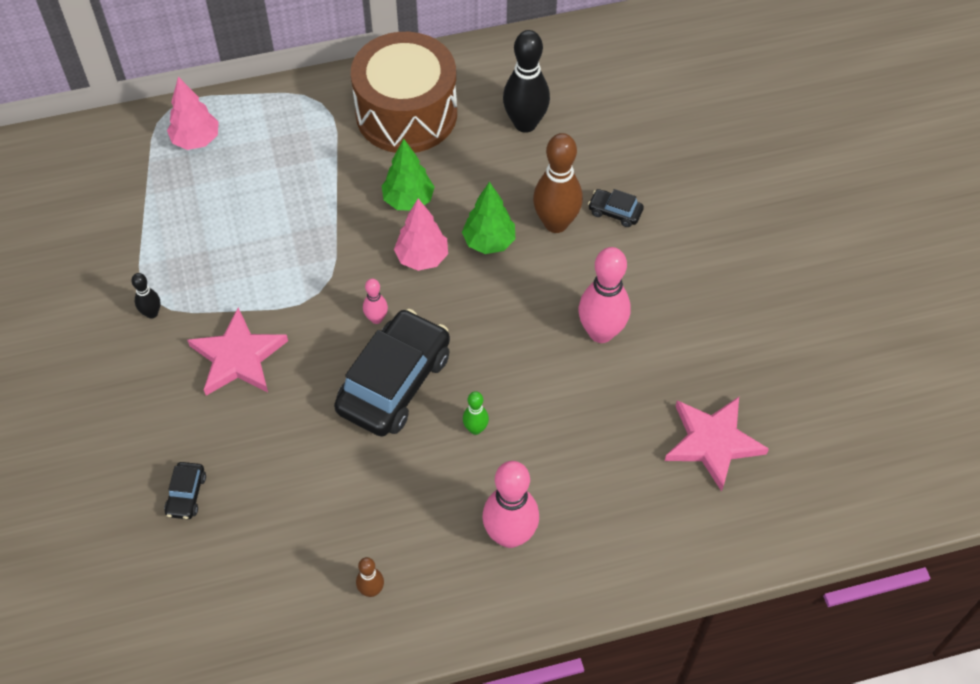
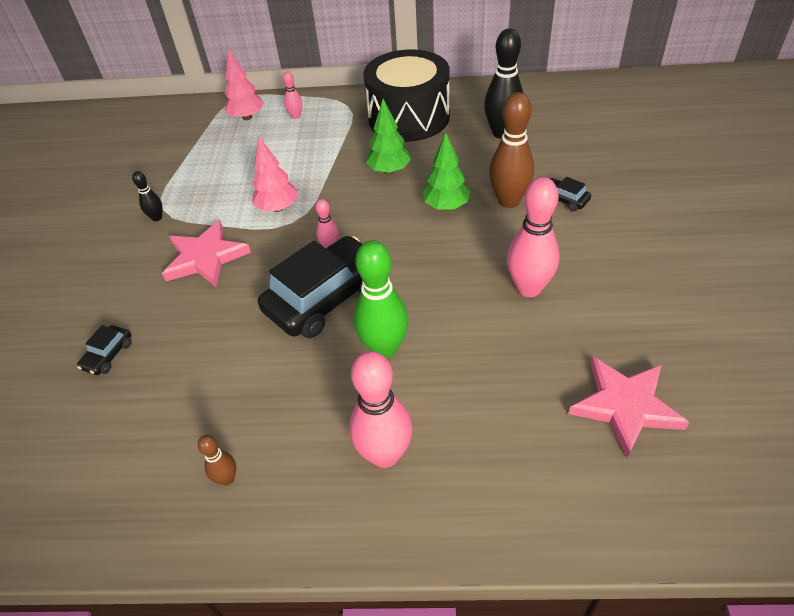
camera: 20 degrees right, 10 degrees down
brown drum [351,32,457,153] -> black drum [363,49,450,142]
pink tree [394,198,448,271] -> pink tree moved to [252,137,299,212]
green bowling pin [463,391,489,435] -> green bowling pin [354,240,408,359], size x2.05
none -> pink bowling pin [283,71,302,119]

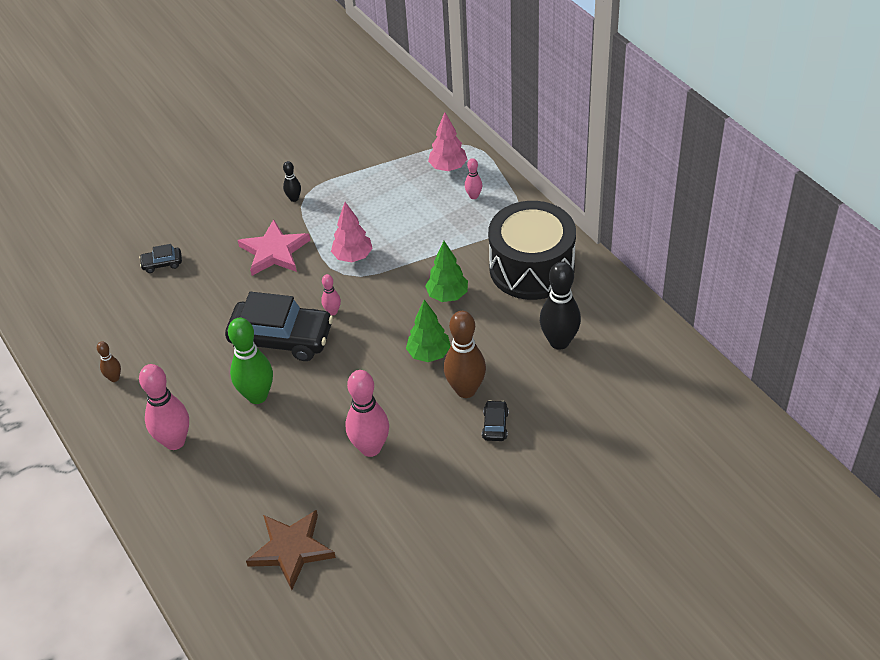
camera: 55 degrees right, 0 degrees up
pink star [568,357,690,458] -> brown star [246,510,336,590]

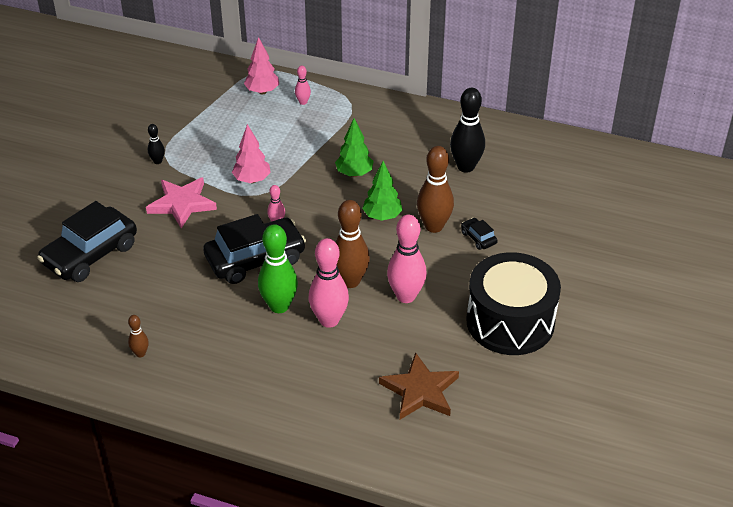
camera: 40 degrees left, 5 degrees down
black car [139,244,182,273] -> black car [37,201,137,282], size x2.34
pink bowling pin [139,364,189,450] -> pink bowling pin moved to [309,238,349,328]
black drum [488,201,576,300] -> black drum moved to [466,252,561,355]
none -> brown bowling pin [335,200,370,288]

